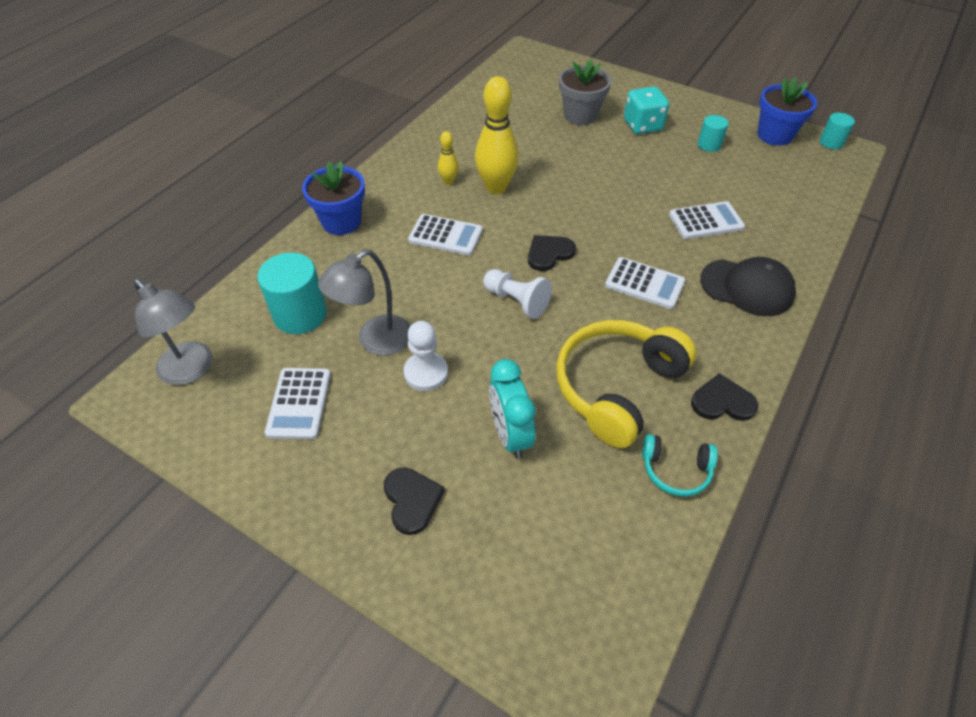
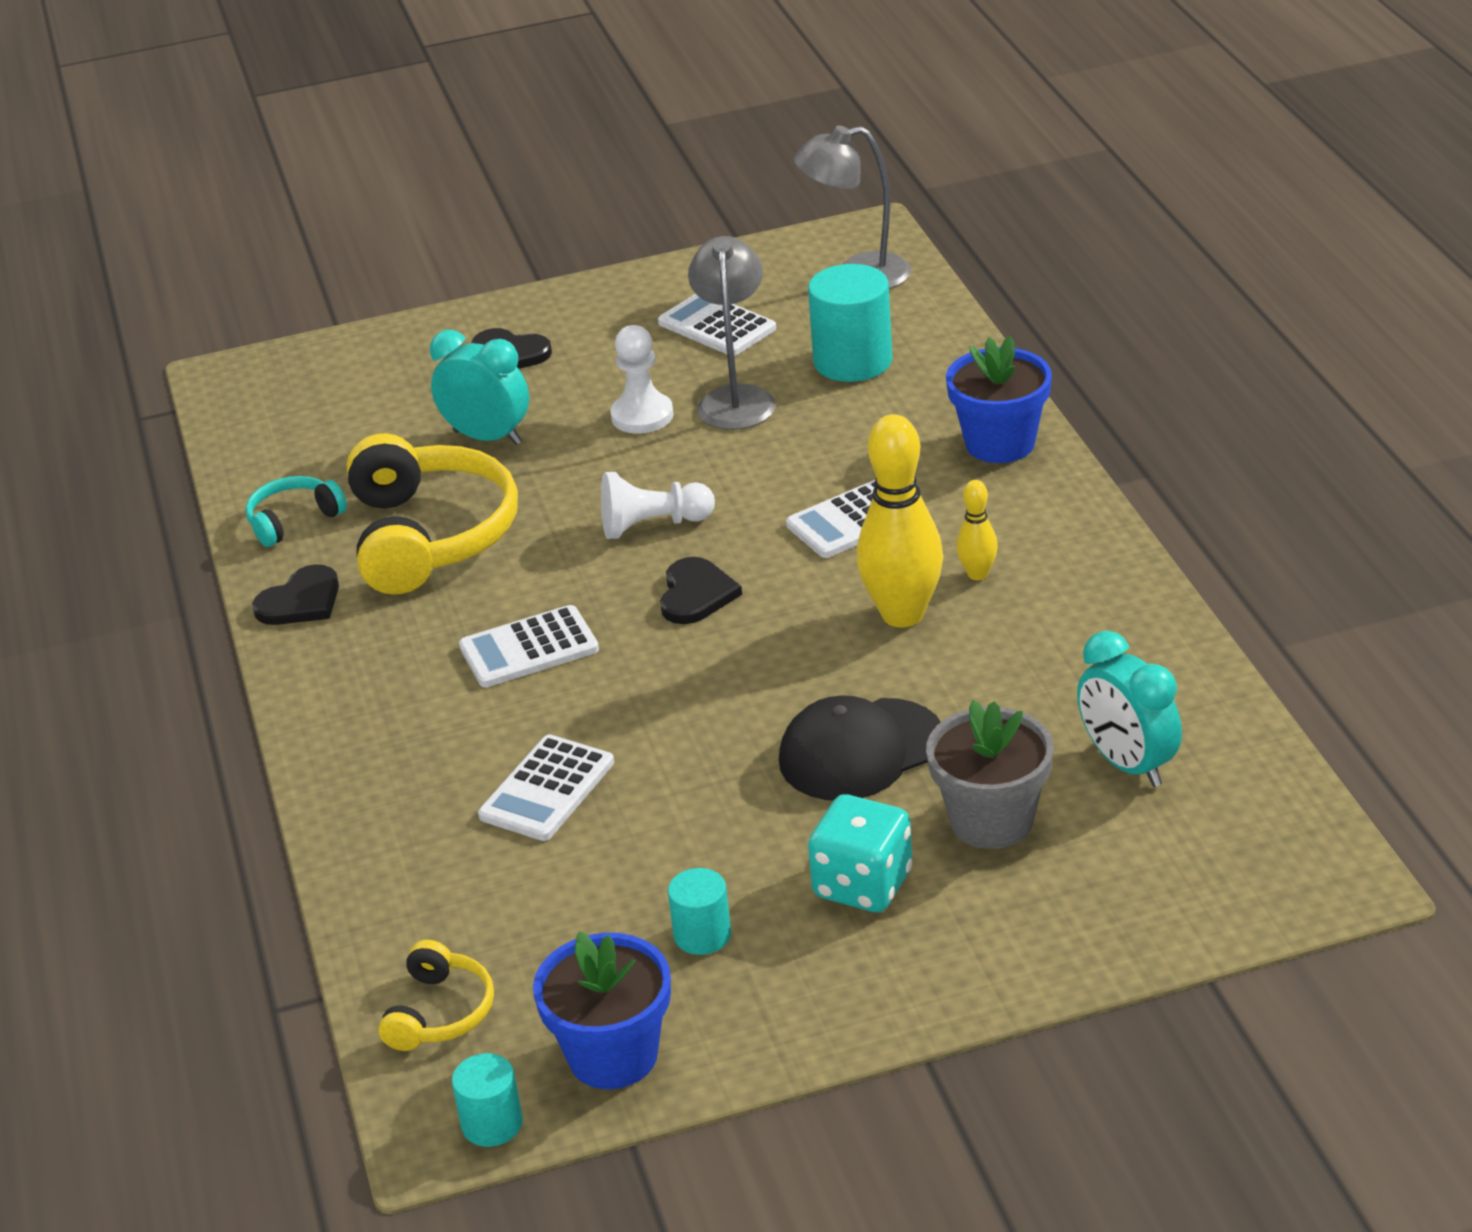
camera: 135 degrees right, 15 degrees down
black cap [700,257,796,316] -> black cap moved to [779,695,941,801]
none -> yellow headphones [378,940,494,1051]
none -> turquoise clock [1077,631,1182,787]

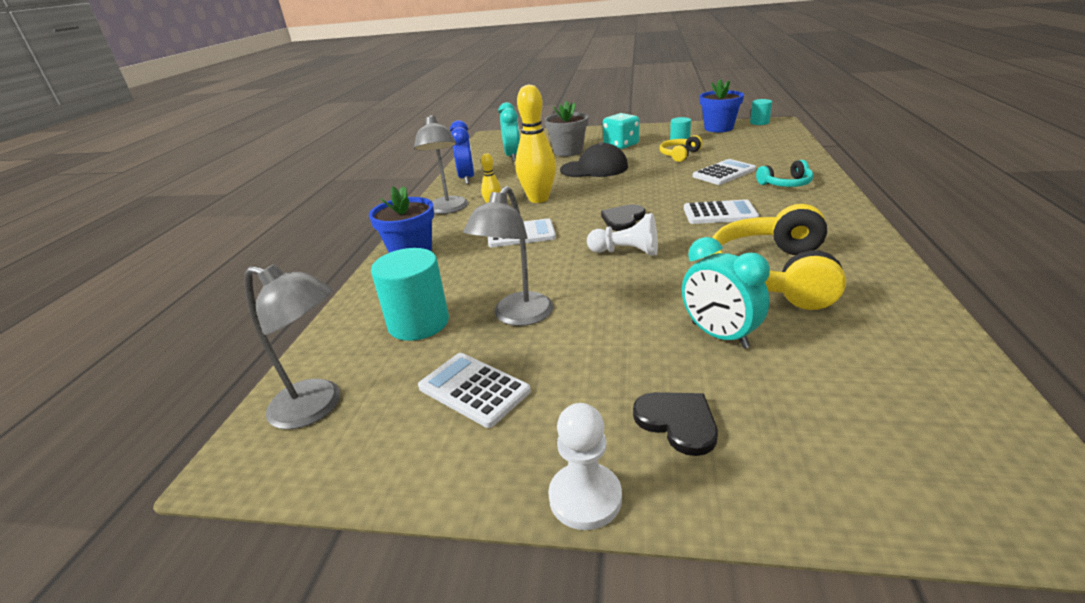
camera: 155 degrees left, 5 degrees down
turquoise headphones [245,476,347,547] -> turquoise headphones moved to [756,160,814,187]
black heart [252,564,339,625] -> none
yellow headphones [378,940,494,1051] -> yellow headphones moved to [659,135,703,162]
white pawn [610,325,674,434] -> white pawn moved to [548,403,622,530]
white calculator [658,294,776,356] -> white calculator turned 150 degrees clockwise [418,353,531,428]
none -> grey lamp [414,115,468,214]
none -> blue clock [450,120,475,184]

